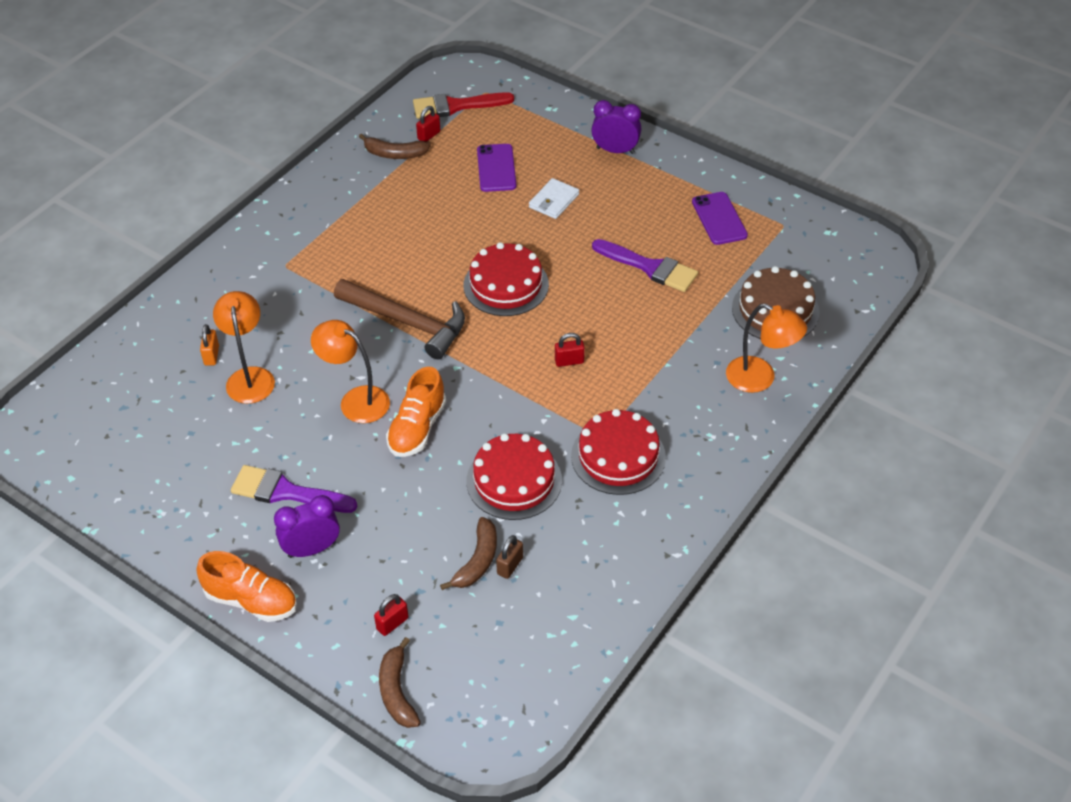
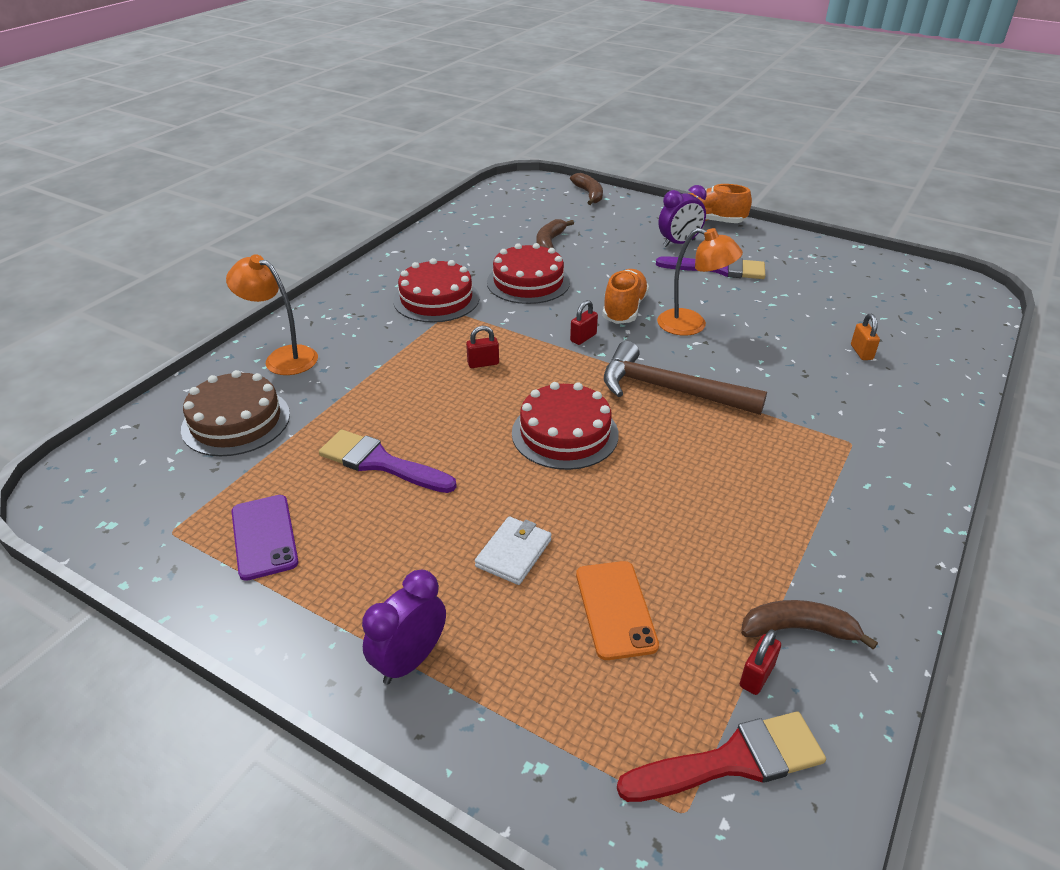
camera: 175 degrees right, 10 degrees down
orange lamp [213,291,275,404] -> none
red padlock [374,594,409,636] -> red padlock moved to [570,300,598,345]
purple phone [477,144,516,192] -> orange phone [576,561,659,660]
brown padlock [496,535,523,579] -> none
purple clock [591,100,642,154] -> purple clock turned 120 degrees clockwise [362,570,446,685]

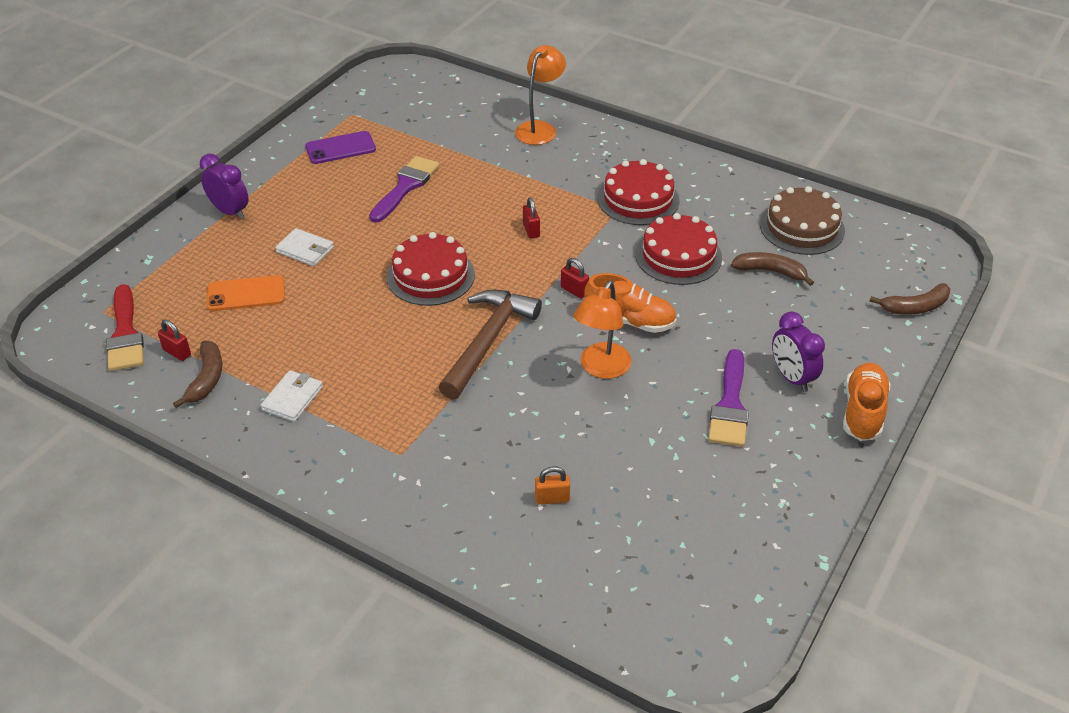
camera: 90 degrees right, 5 degrees up
brown cake [181,370,290,456] -> brown cake moved to [760,186,845,255]
none -> white wallet [261,370,323,422]

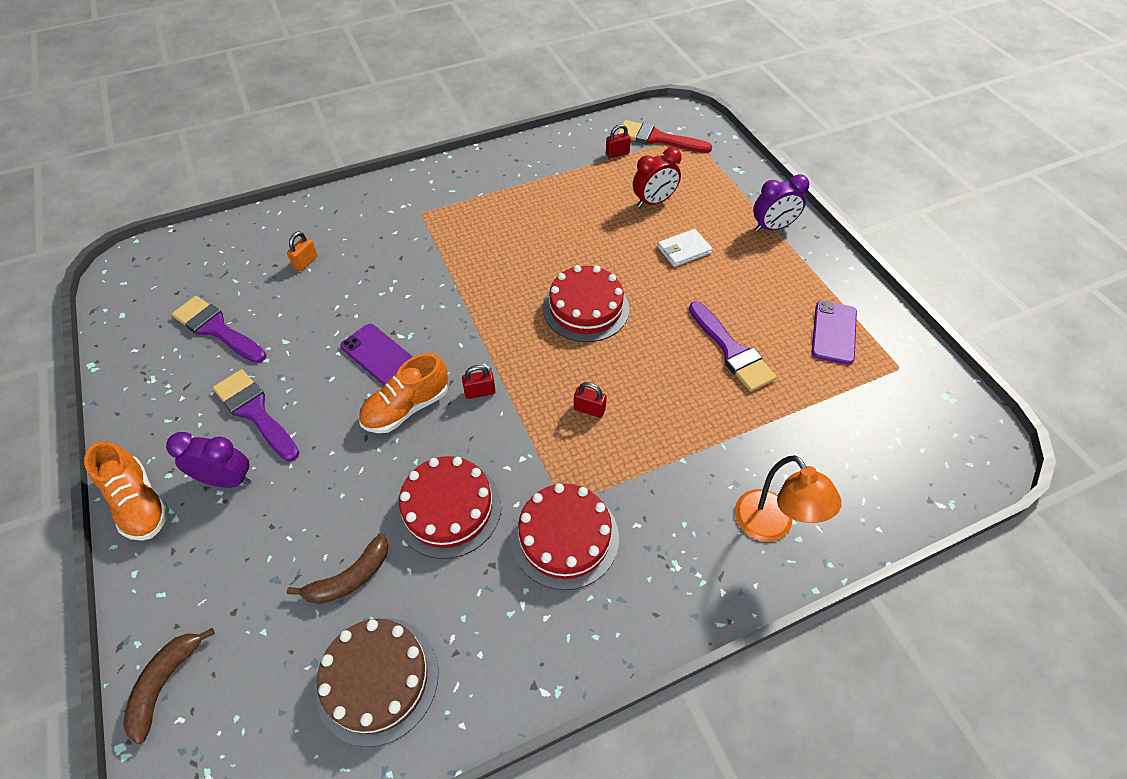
camera: 125 degrees right, 10 degrees up
brown banana [173,341,222,408] -> none
orange phone [207,275,285,311] -> red clock [633,148,681,207]
white wallet [261,370,323,422] -> none
brown hammer [439,290,542,400] -> none
orange lamp [573,281,632,379] -> purple phone [340,324,413,385]
none -> purple brush [171,296,266,363]

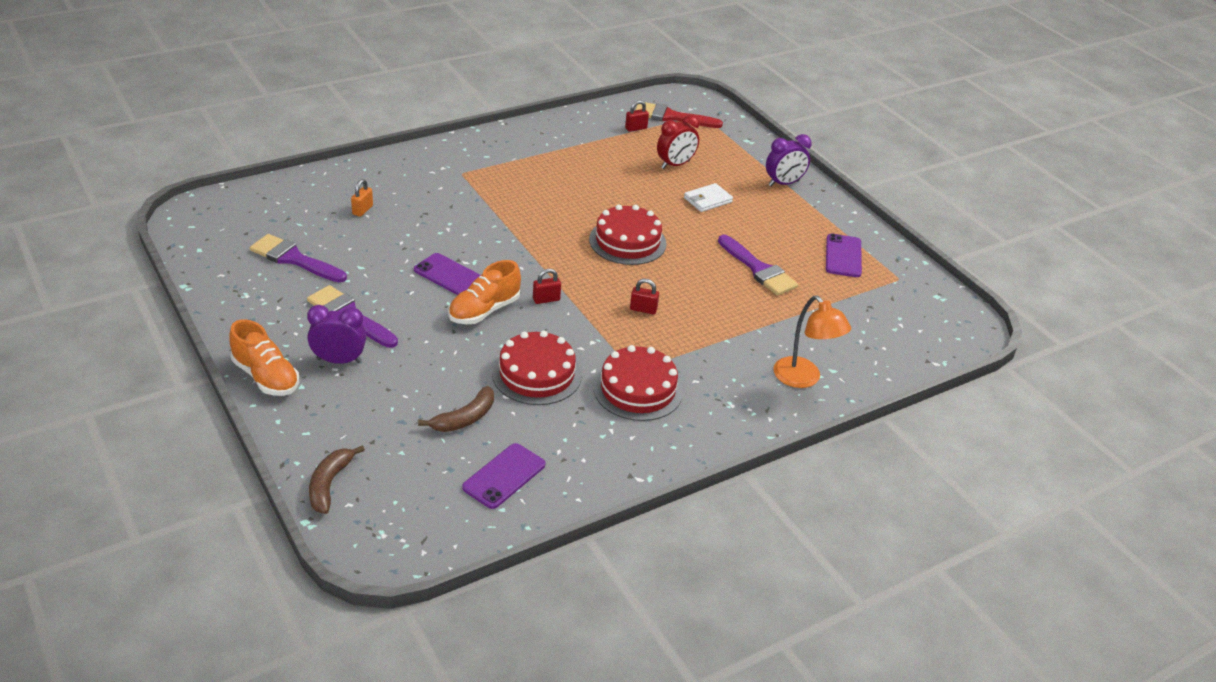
camera: 10 degrees left, 15 degrees down
brown cake [315,618,438,747] -> purple phone [462,443,546,509]

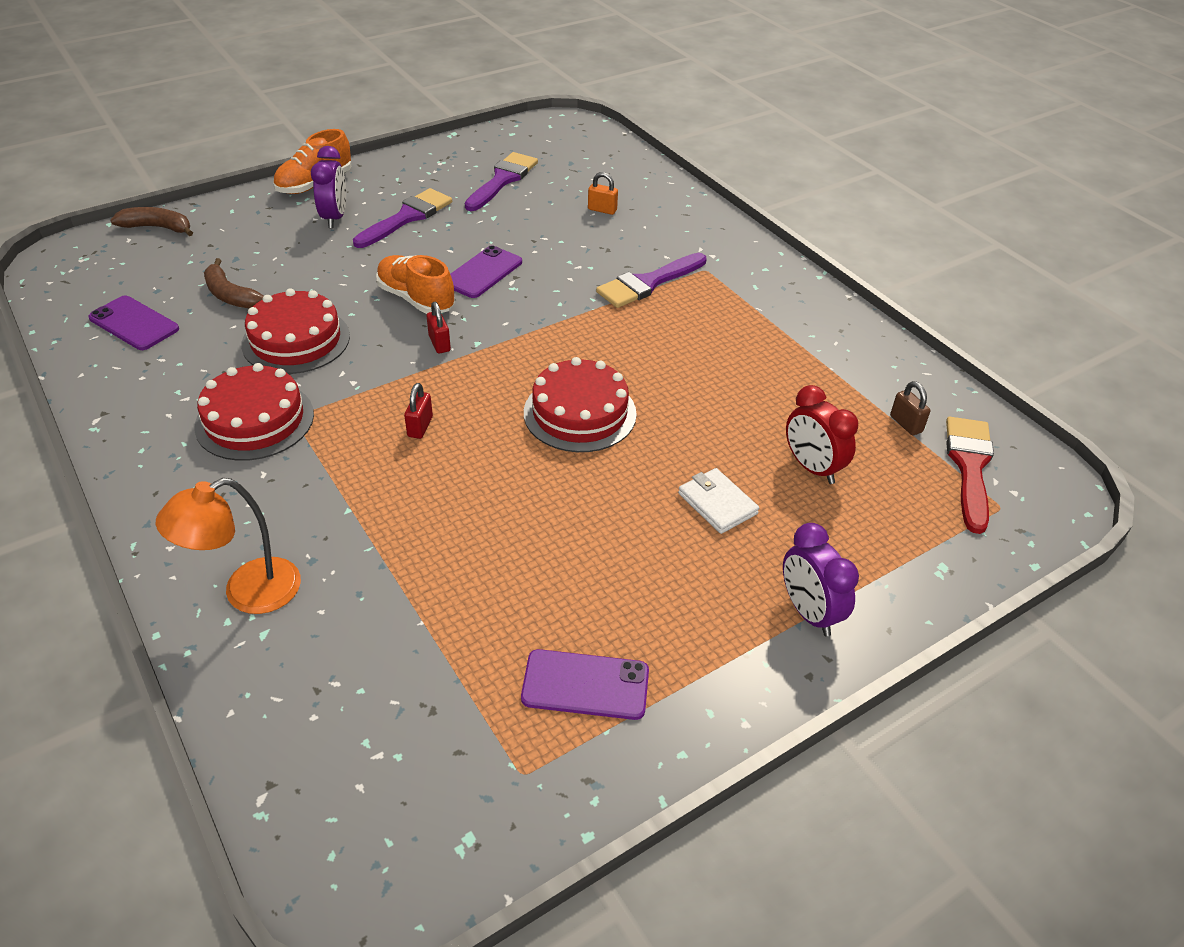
camera: 90 degrees right, 5 degrees up
red padlock [625,100,649,132] -> brown padlock [890,381,931,435]
purple brush [718,234,798,296] -> purple brush moved to [596,253,706,308]

